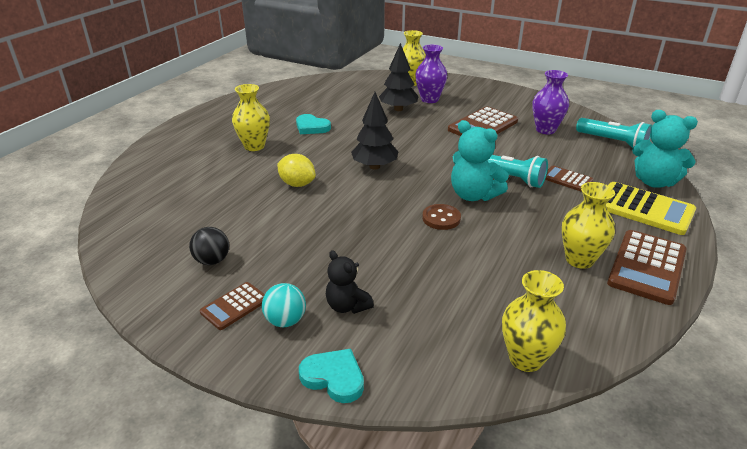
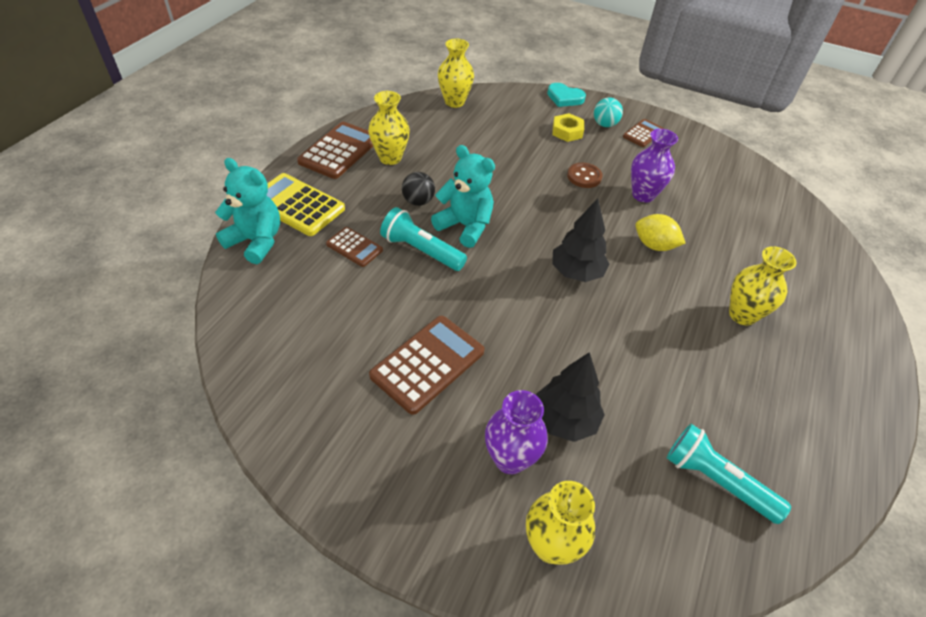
camera: 175 degrees right, 15 degrees up
black ball [189,227,229,265] -> black ball moved to [402,172,435,206]
turquoise heart [296,114,331,134] -> none
black teddy bear [326,250,374,314] -> yellow nut [553,113,584,142]
brown button [422,204,461,230] -> brown button moved to [567,163,603,188]
purple vase [532,70,569,134] -> purple vase moved to [631,129,678,203]
turquoise flashlight [576,118,652,148] -> turquoise flashlight moved to [666,424,791,524]

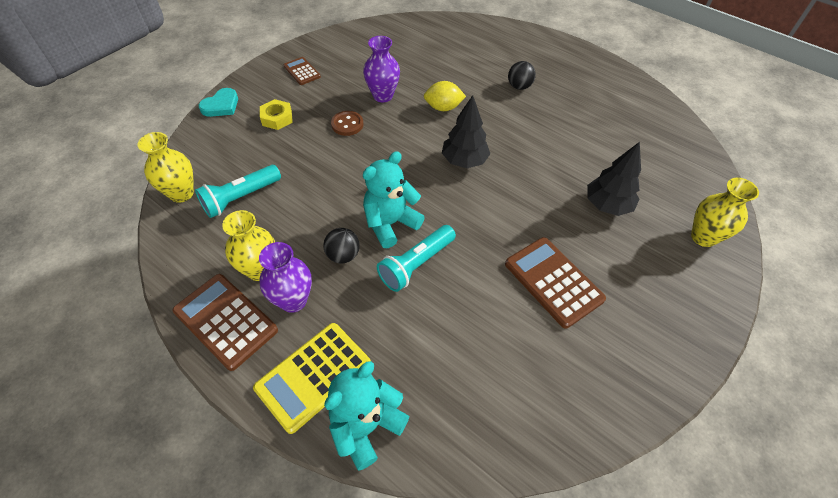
camera: 75 degrees left, 5 degrees up
brown calculator [326,227,383,267] -> none
purple vase [485,390,548,474] -> purple vase moved to [259,242,312,313]
turquoise ball [594,98,623,127] -> none
yellow lemon [636,214,686,251] -> yellow lemon turned 45 degrees clockwise [424,81,466,111]
turquoise flashlight [666,424,791,524] -> turquoise flashlight moved to [195,165,281,218]
yellow vase [729,246,797,325] -> black ball [508,61,536,90]

